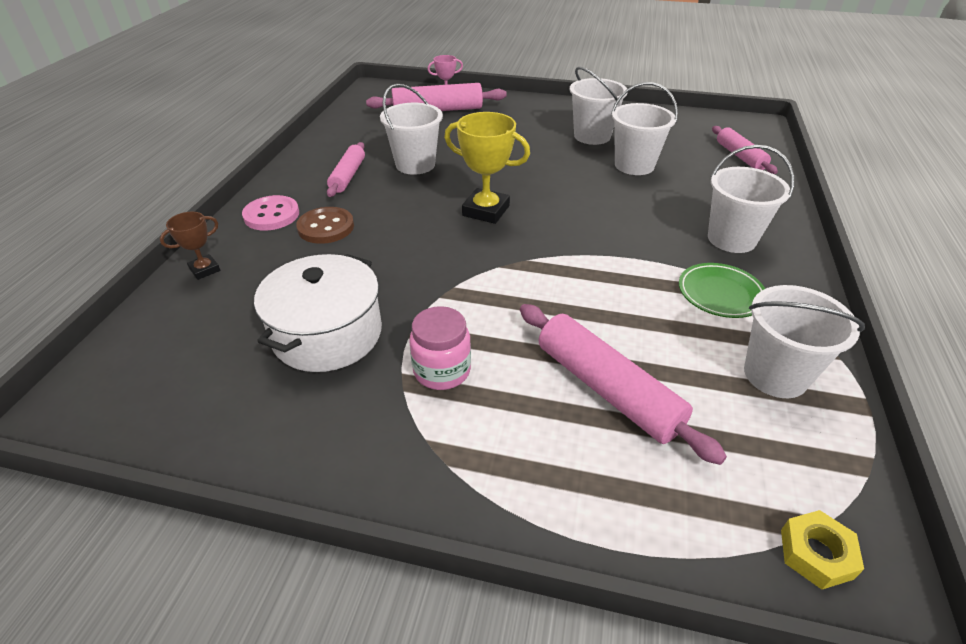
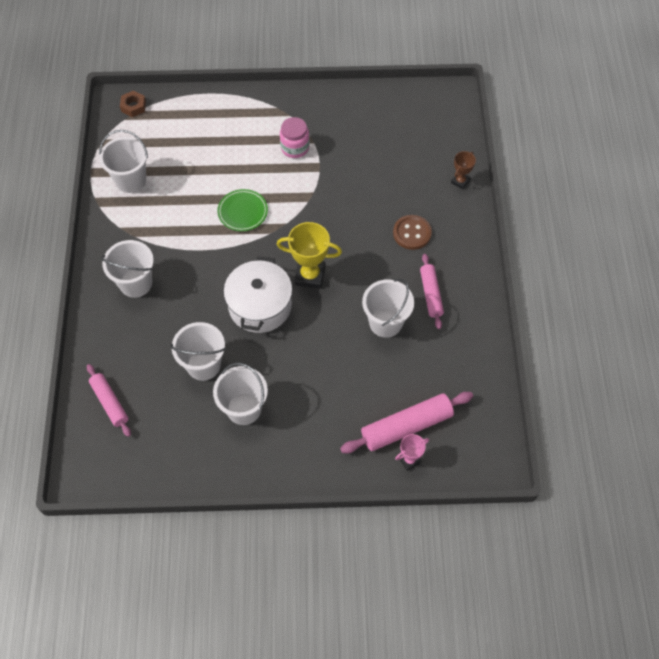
camera: 165 degrees right, 20 degrees up
pink button [242,195,299,230] -> none
white pot [254,254,382,372] -> white pot moved to [224,256,292,333]
pink rolling pin [520,304,727,465] -> none
green plate [679,263,765,318] -> green plate moved to [217,189,268,231]
yellow nut [781,510,864,589] -> brown nut [120,91,146,117]

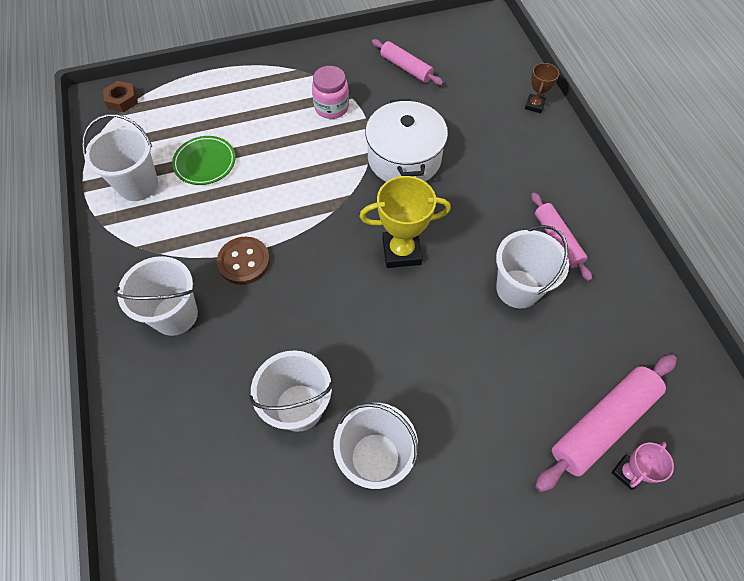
camera: 15 degrees left, 0 degrees up
pink rolling pin [87,364,131,437] -> pink rolling pin moved to [372,39,444,85]
green plate [217,189,268,231] -> green plate moved to [172,136,235,185]
white pot [224,256,292,333] -> white pot moved to [365,99,448,182]
brown button [393,215,432,250] -> brown button moved to [217,237,270,285]

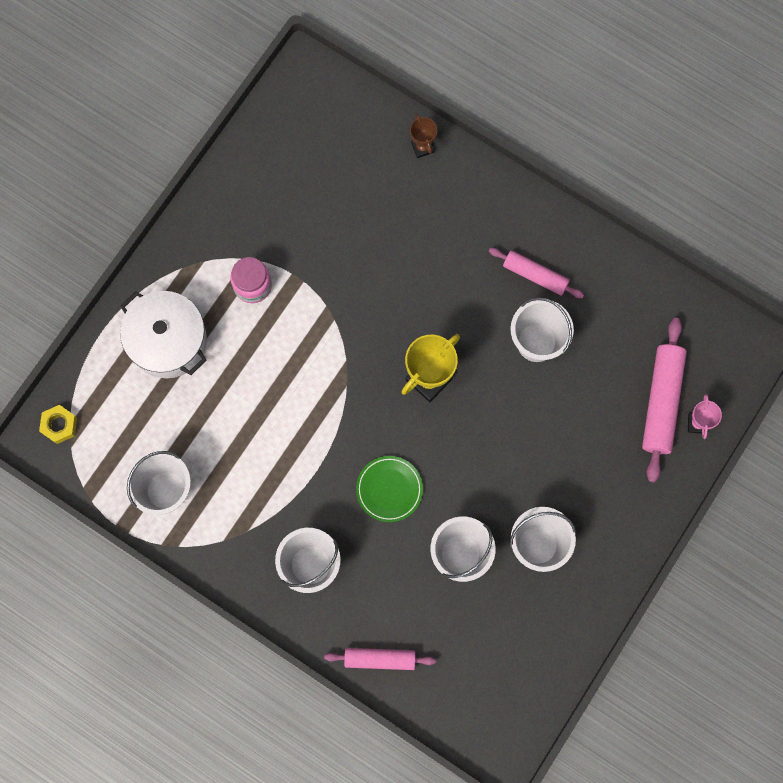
camera: 40 degrees left, 15 degrees up
brown nut [103,81,138,112] -> yellow nut [39,405,77,444]
green plate [172,136,235,185] -> green plate moved to [356,456,423,522]
brown button [217,237,270,285] -> none
white pot [365,99,448,182] -> white pot moved to [120,291,207,378]
pink rolling pin [372,39,444,85] -> pink rolling pin moved to [324,648,436,670]

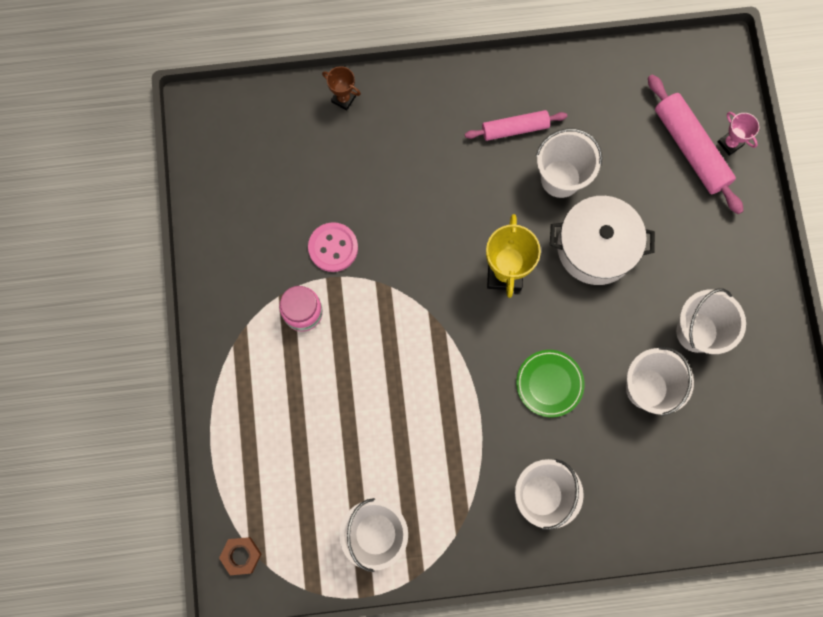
camera: 40 degrees left, 0 degrees up
yellow nut [39,405,77,444] -> brown nut [219,537,262,575]
white pot [120,291,207,378] -> white pot moved to [550,196,655,285]
pink rolling pin [324,648,436,670] -> none
none -> pink button [308,222,358,272]

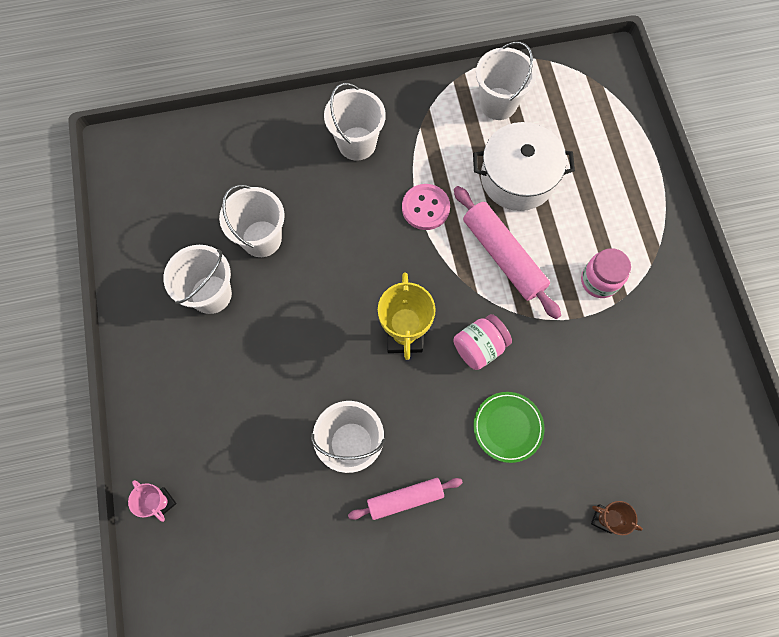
camera: 175 degrees right, 5 degrees down
brown nut [219,537,262,575] -> none
pink button [308,222,358,272] -> pink button moved to [402,184,450,230]
green plate [516,350,585,417] -> green plate moved to [473,392,544,463]
white pot [550,196,655,285] -> white pot moved to [473,122,575,211]
pink rolling pin [648,74,744,214] -> pink rolling pin moved to [454,186,561,319]
none -> pink jar [453,314,512,370]

